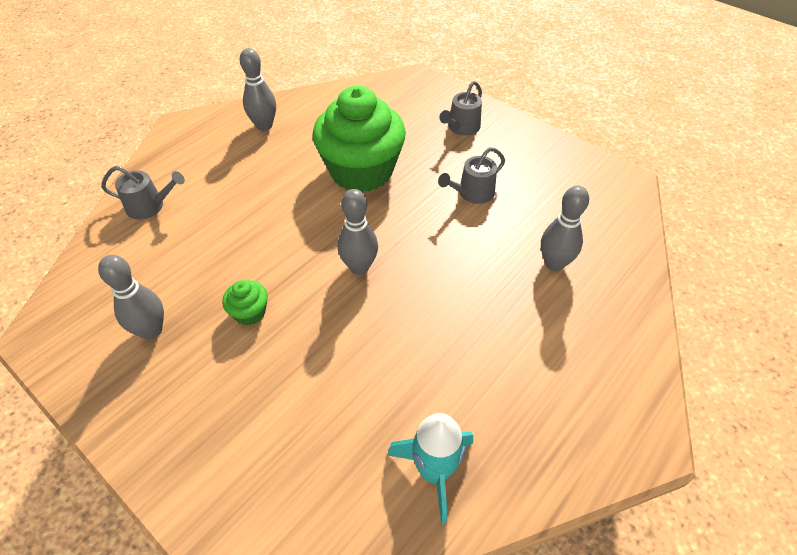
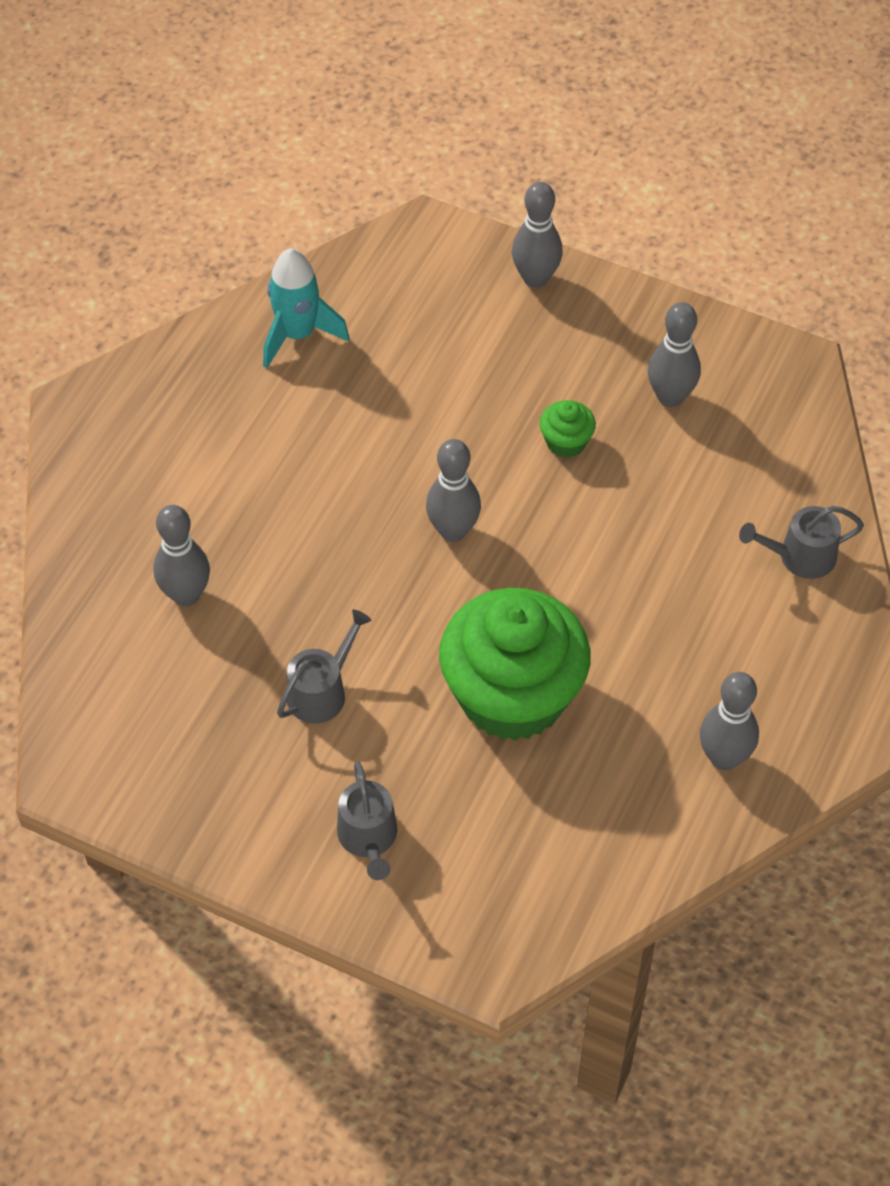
camera: 165 degrees right, 5 degrees up
grey watering can [439,81,482,136] -> grey watering can turned 150 degrees clockwise [337,761,397,880]
none -> grey bowling pin [512,182,563,288]

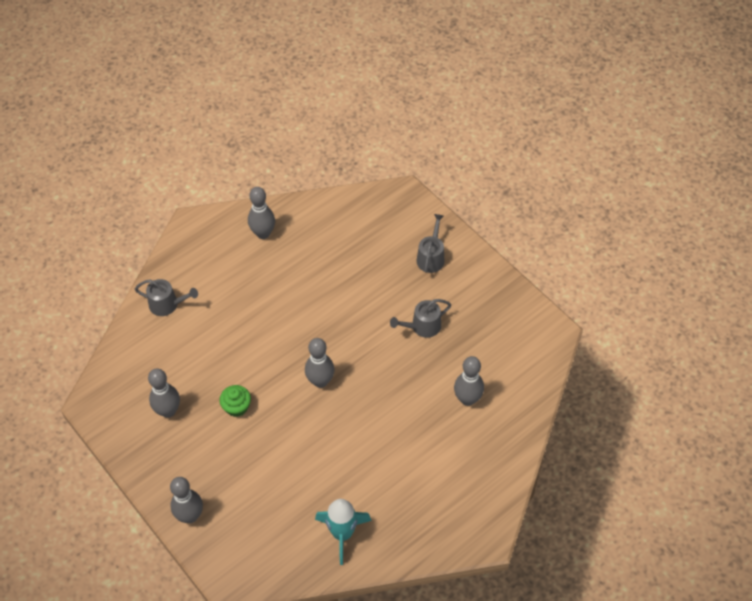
camera: 155 degrees left, 0 degrees up
green cupcake [439,588,591,741] -> none

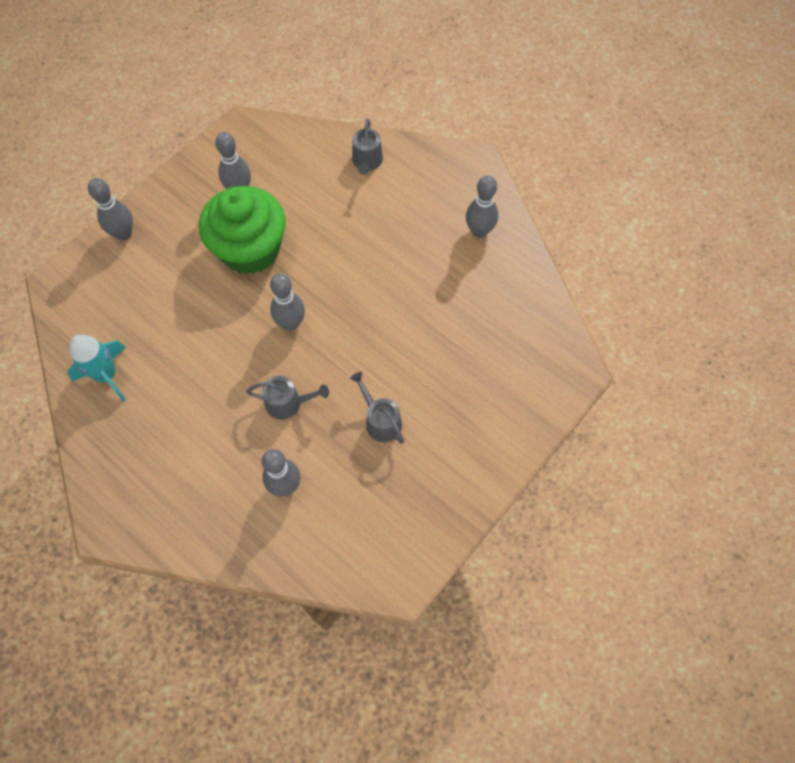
camera: 80 degrees right, 10 degrees up
green cupcake [219,385,251,417] -> green cupcake [199,186,286,274], size x2.46
grey watering can [416,214,445,273] -> grey watering can moved to [246,376,329,420]

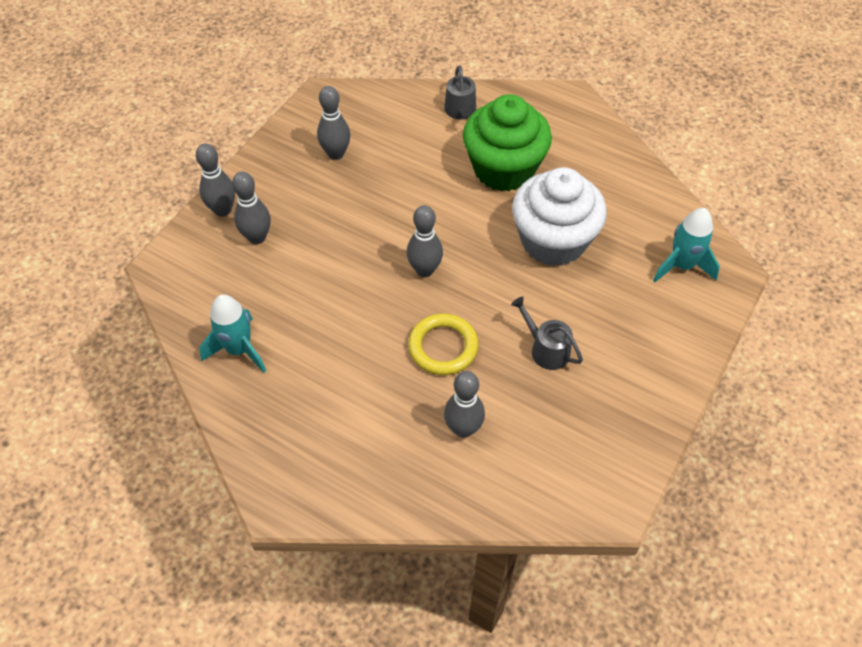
camera: 10 degrees left, 10 degrees down
green cupcake [199,186,286,274] -> green cupcake moved to [463,94,552,192]
grey watering can [246,376,329,420] -> yellow ring [408,313,479,375]
grey bowling pin [466,175,498,238] -> grey bowling pin moved to [232,172,271,244]
none -> white cupcake [512,167,607,266]
none -> turquoise rocket [653,208,720,282]

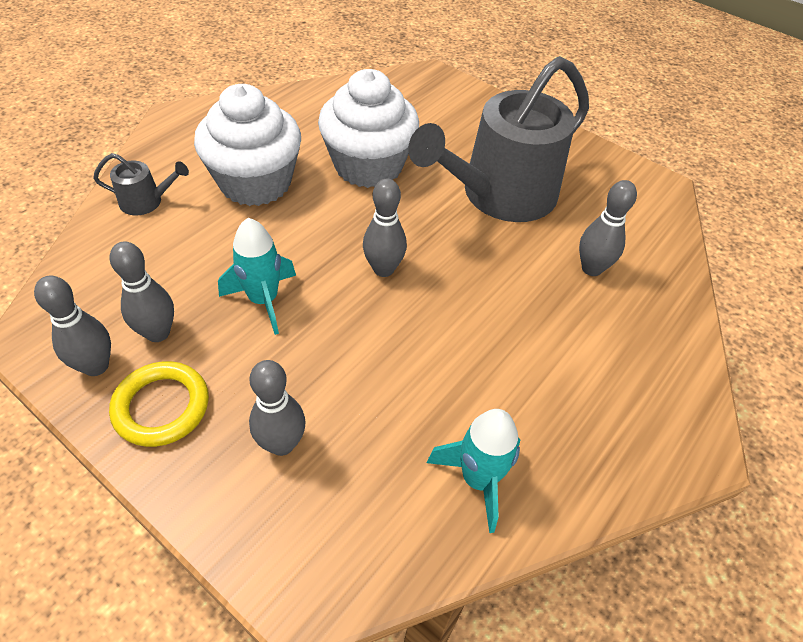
camera: 85 degrees left, 5 degrees down
grey bowling pin [196,144,235,217] -> grey bowling pin moved to [34,276,111,376]
yellow ring [408,313,479,375] -> yellow ring moved to [109,361,209,447]
green cupcake [463,94,552,192] -> white cupcake [194,84,301,206]
grey watering can [511,297,583,370] -> grey watering can [408,56,589,222], size x2.46
turquoise rocket [653,208,720,282] -> turquoise rocket moved to [218,218,296,335]

